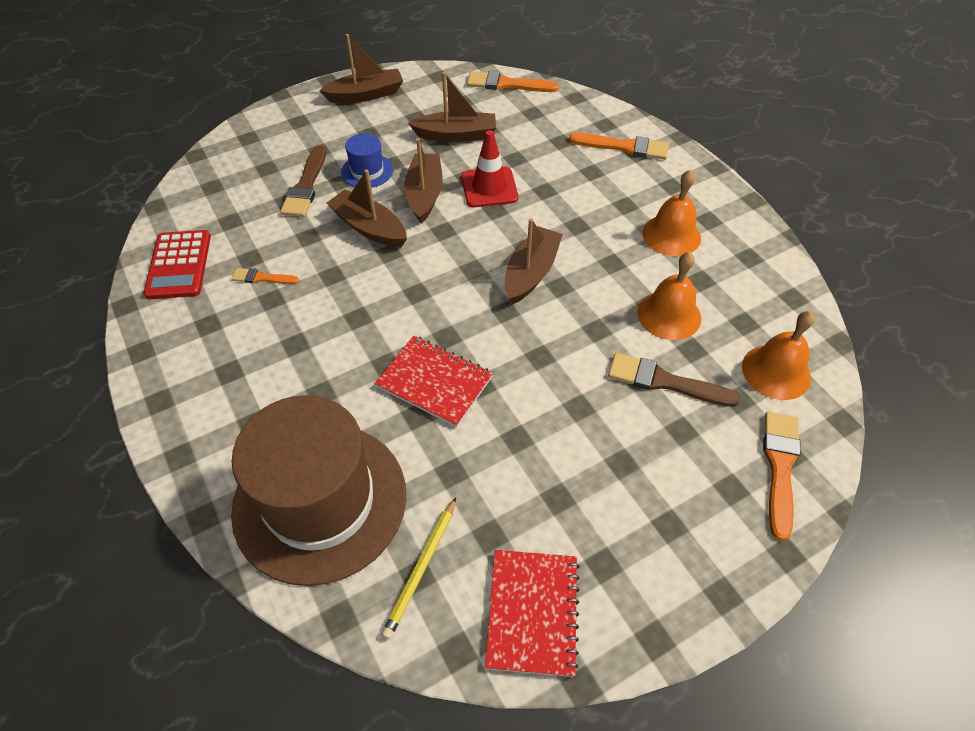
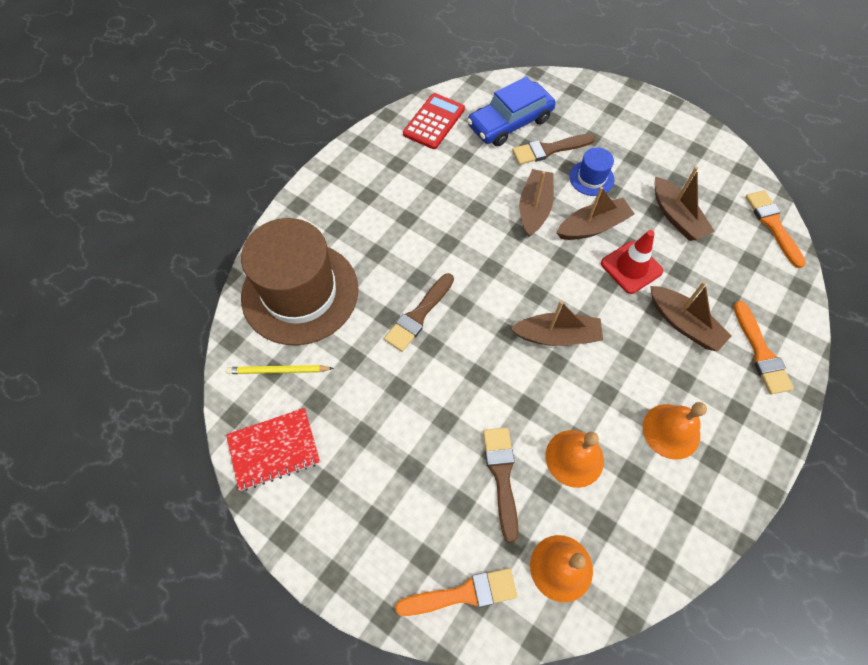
camera: 65 degrees right, 10 degrees up
red calculator [144,230,211,299] -> red calculator turned 150 degrees clockwise [403,93,465,149]
orange brush [232,268,299,284] -> none
brown boat [319,34,403,103] -> brown boat moved to [650,281,731,351]
red notebook [375,336,493,427] -> brown brush [384,273,454,352]
none -> blue car [467,76,556,146]

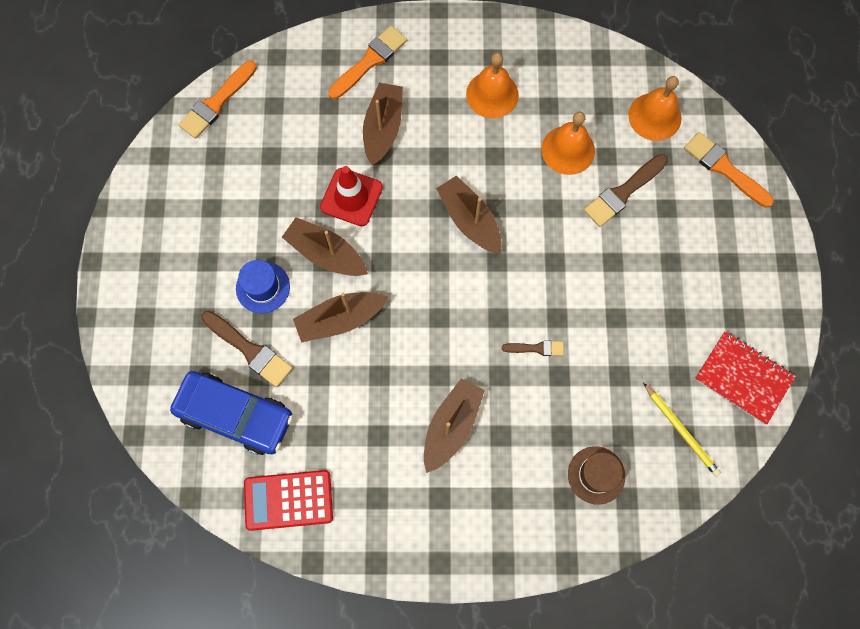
camera: 125 degrees left, 10 degrees up
brown hat [241,218,359,345] -> brown hat [568,446,625,505], size x0.42
brown brush [384,273,454,352] -> brown brush [502,340,564,356], size x0.57
brown boat [655,166,715,241] -> brown boat moved to [424,378,485,473]

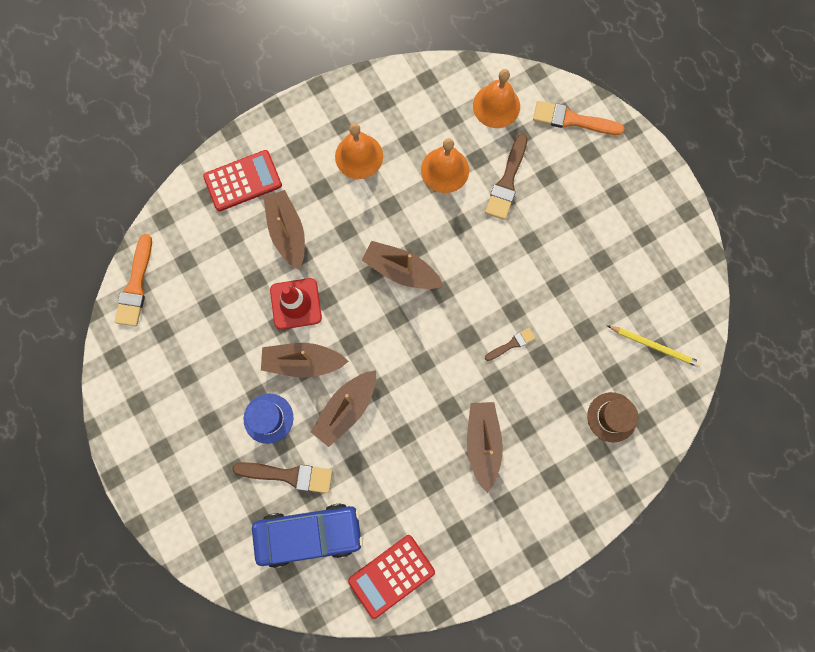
camera: 30 degrees left, 5 degrees up
orange brush [328,26,407,99] -> red calculator [203,150,282,211]
red notebook [695,331,796,425] -> none

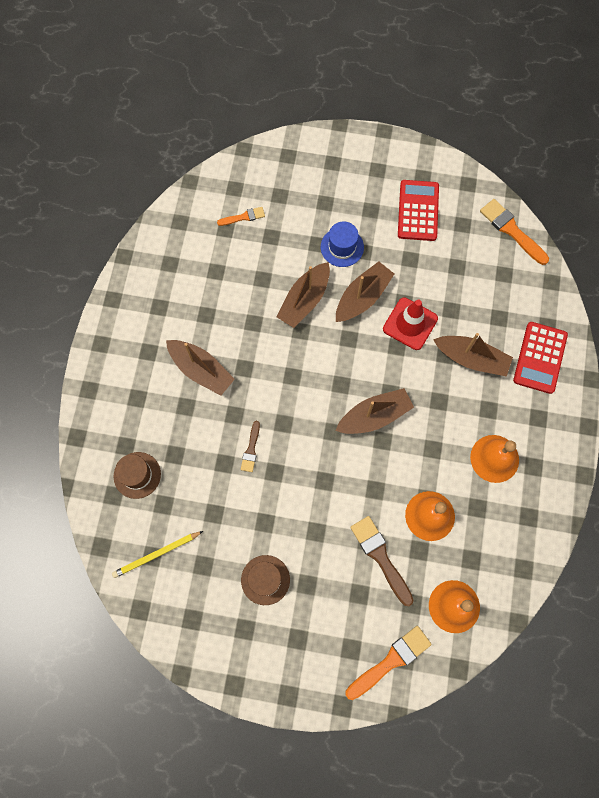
camera: 130 degrees right, 5 degrees down
brown brush [232,462,333,493] -> none
blue car [252,503,363,568] -> orange brush [217,207,265,226]
brown boat [311,370,376,447] -> brown boat turned 135 degrees counterclockwise [277,262,330,328]
red calculator [348,535,435,619] -> red calculator moved to [398,180,439,241]
none -> brown hat [241,555,290,605]

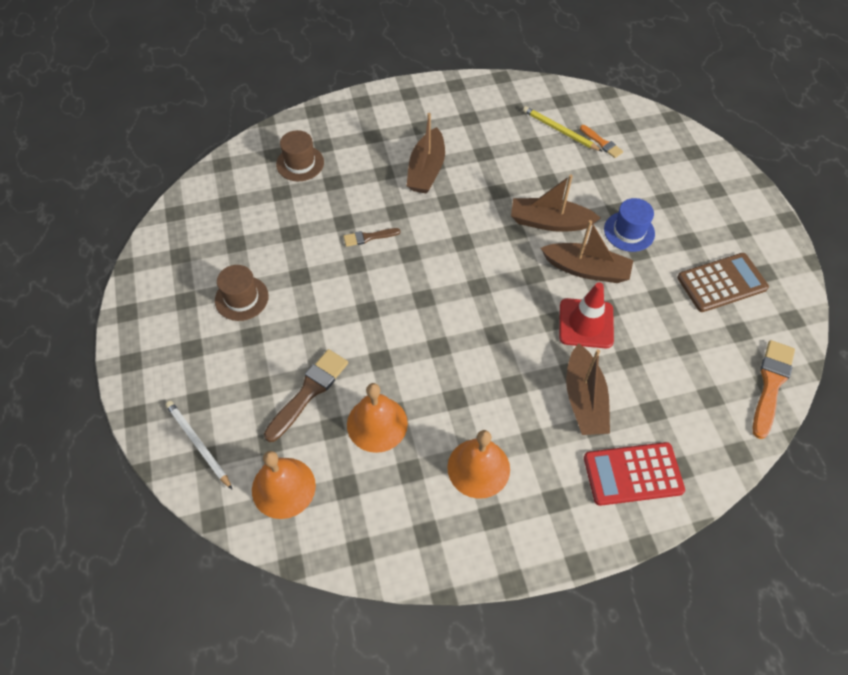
camera: 65 degrees right, 15 degrees down
yellow pencil [112,531,203,578] -> yellow pencil moved to [523,106,602,151]
brown boat [335,388,414,434] -> none
orange brush [346,626,432,700] -> white pencil [165,401,232,489]
red calculator [398,180,439,241] -> brown calculator [677,253,769,312]

